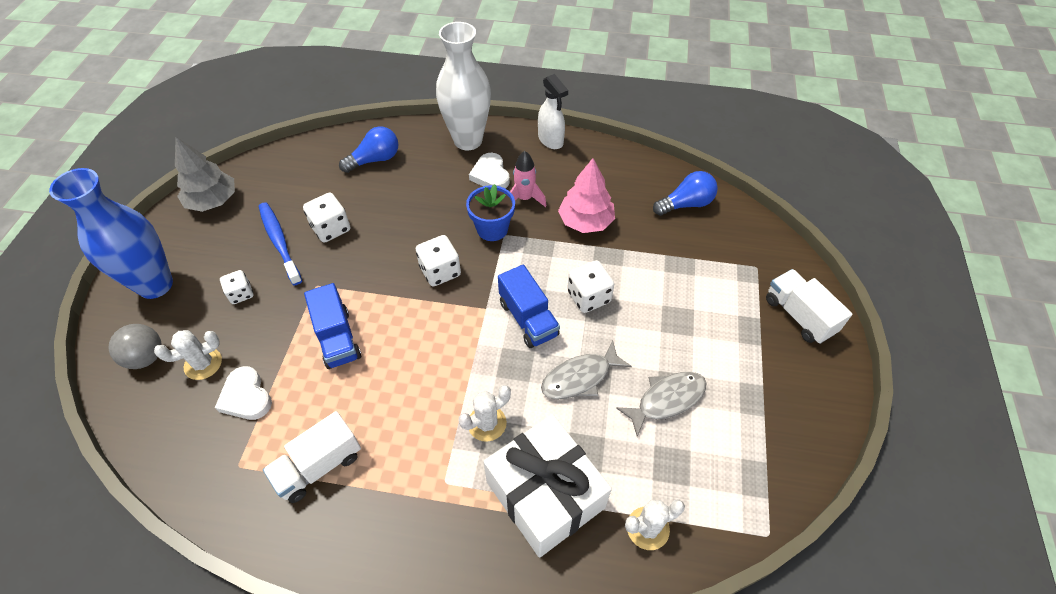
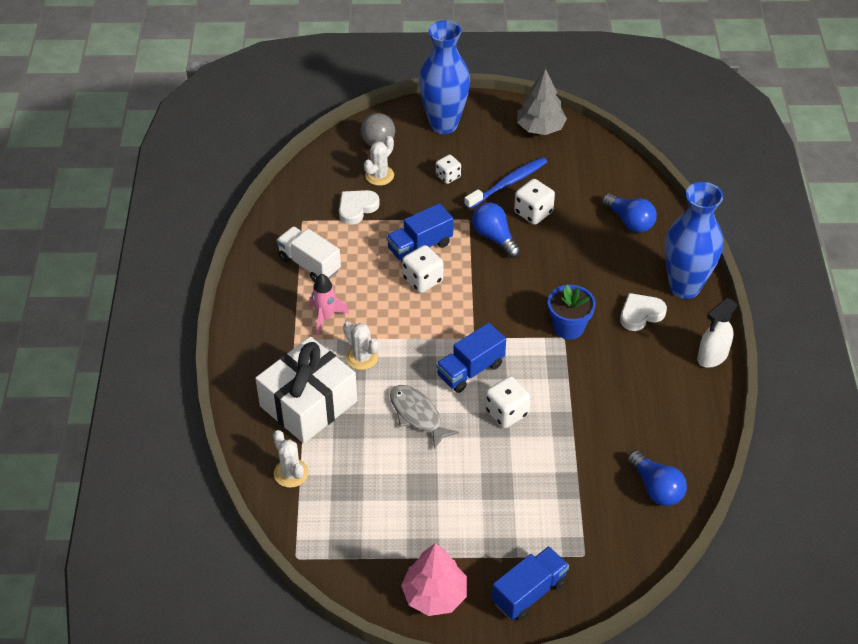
camera: 80 degrees right, 5 degrees down
white cactus [154,330,222,380] -> white cactus turned 75 degrees clockwise [364,136,394,186]
white dice [416,235,461,286] -> white dice moved to [402,245,443,293]
white vase [436,22,491,150] -> blue vase [665,182,723,299]
pink rocket [510,151,546,207] -> pink rocket moved to [309,274,349,336]
pink tree [558,158,615,233] -> pink tree moved to [401,543,467,616]
grey fish [616,372,706,437] -> none
white truck [766,269,852,344] -> blue truck [492,546,569,621]
none -> blue light bulb [472,203,521,258]

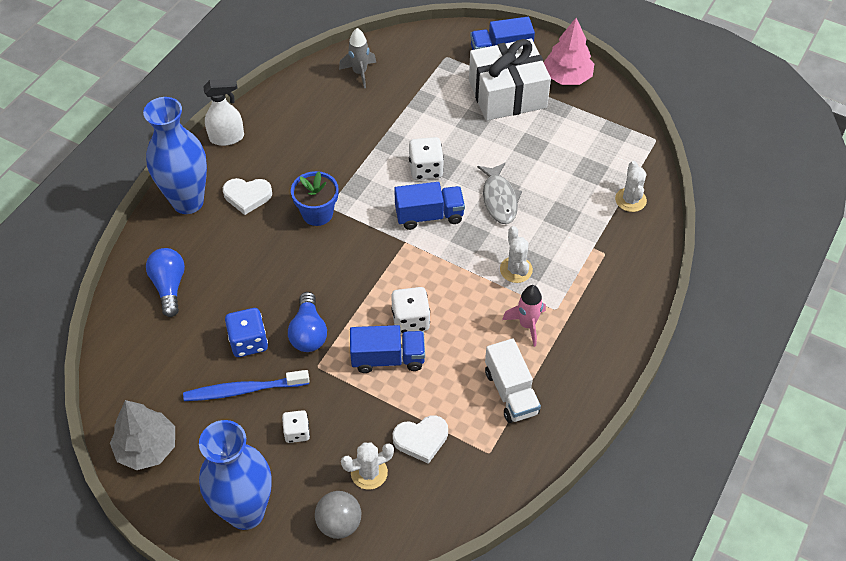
camera: 150 degrees left, 5 degrees up
white gift [255,336,357,443] -> white gift moved to [469,38,551,121]
white dice [514,179,555,225] -> blue dice [225,308,268,357]
blue light bulb [627,450,687,506] -> grey rocket [339,28,376,88]

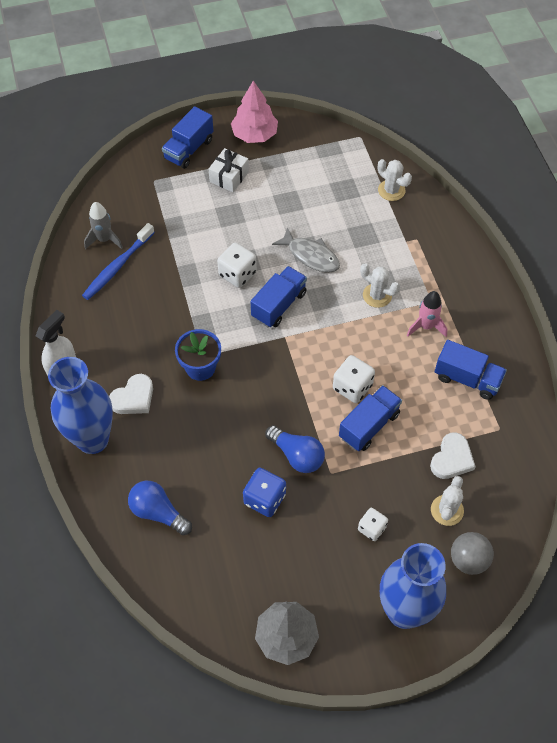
camera: 45 degrees left, 5 degrees up
blue toothbrush [183,370,310,401] -> blue toothbrush moved to [82,223,155,300]
white gift [469,38,551,121] -> white gift [209,148,249,192], size x0.51
white truck [485,338,541,423] -> blue truck [435,340,507,400]

